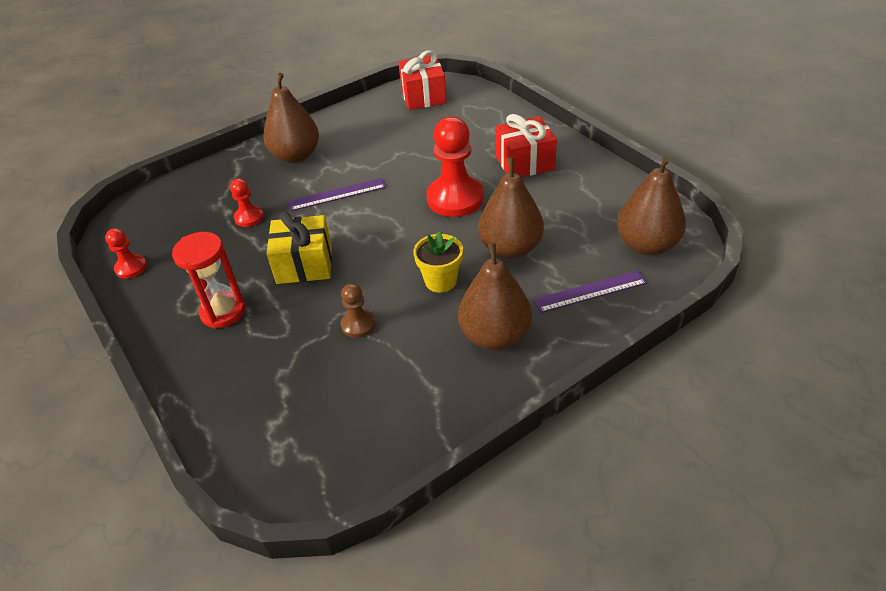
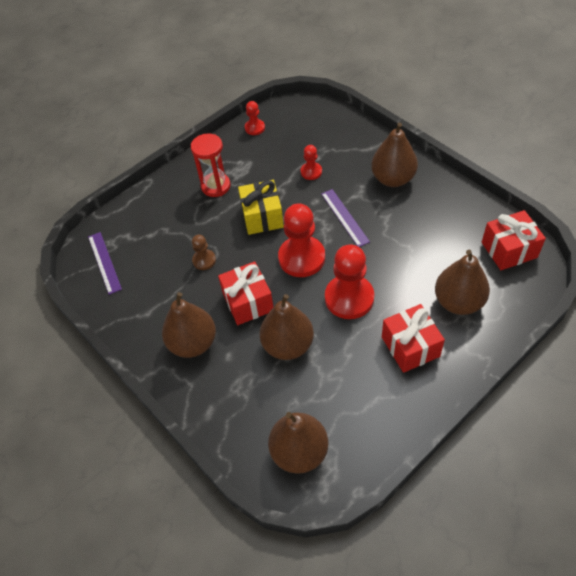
camera: 85 degrees right, 10 degrees up
yellow flower pot [413,231,463,293] -> red gift [218,261,274,325]
purple ruler [533,270,647,313] -> purple ruler moved to [88,232,122,295]
none -> red pawn [278,203,325,277]
none -> brown pear [435,250,490,315]

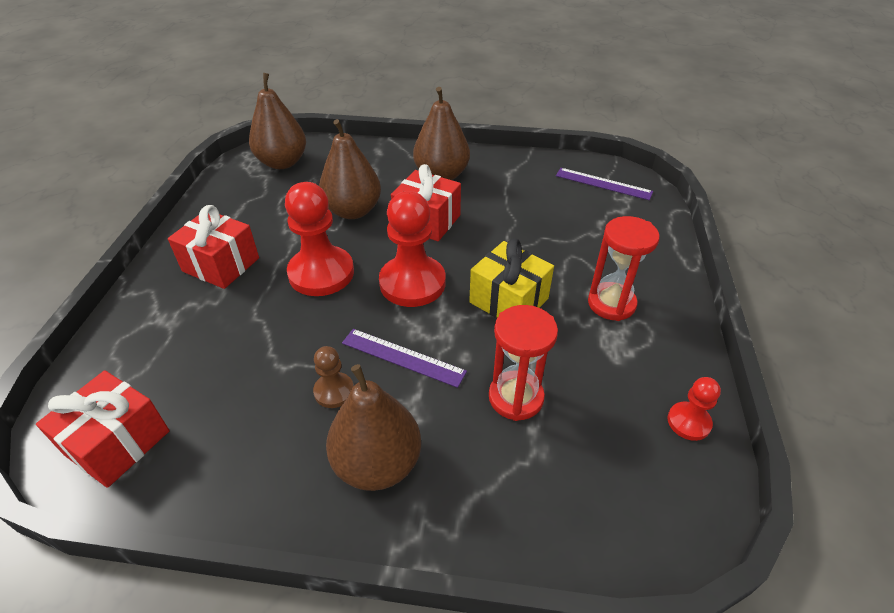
camera: 135 degrees right, 10 degrees down
brown pawn [192,235,216,270] -> brown pawn moved to [313,346,354,408]
red pawn [301,145,322,180] -> red hourglass [489,305,558,421]
brown pear [435,250,490,315] -> none

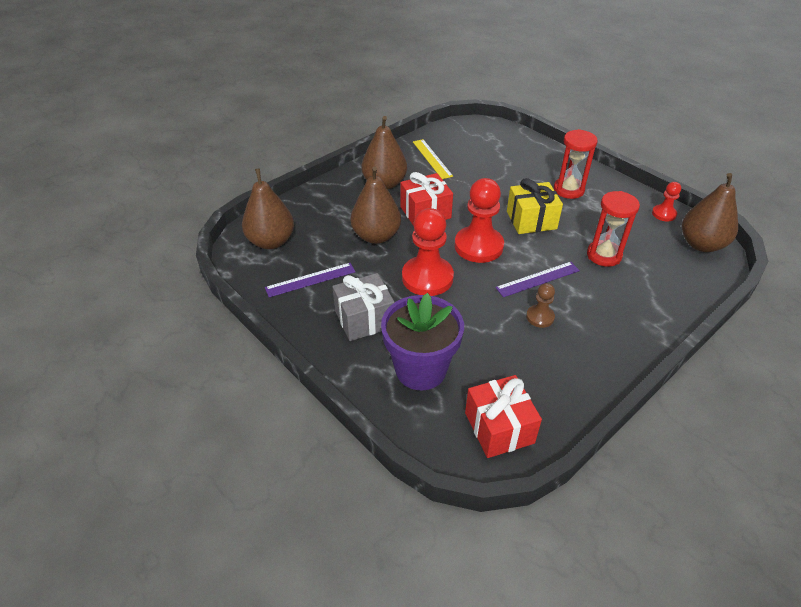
camera: 50 degrees left, 0 degrees up
red gift [168,205,259,289] -> grey gift [332,273,395,341]
brown pear [326,364,421,491] -> brown pear moved to [682,173,738,252]
purple ruler [556,168,653,200] -> purple ruler moved to [265,263,355,297]
none -> purple flower pot [381,293,464,390]
none -> yellow ruler [413,139,453,179]

